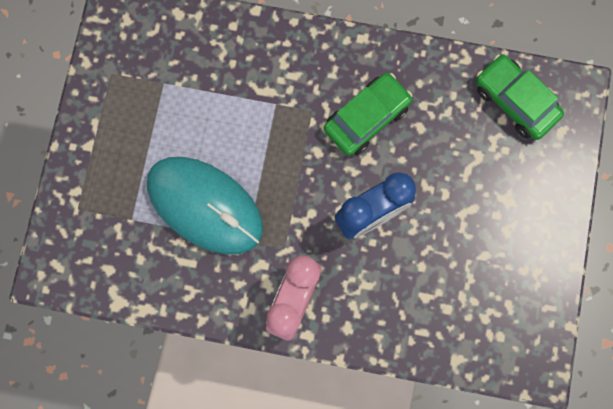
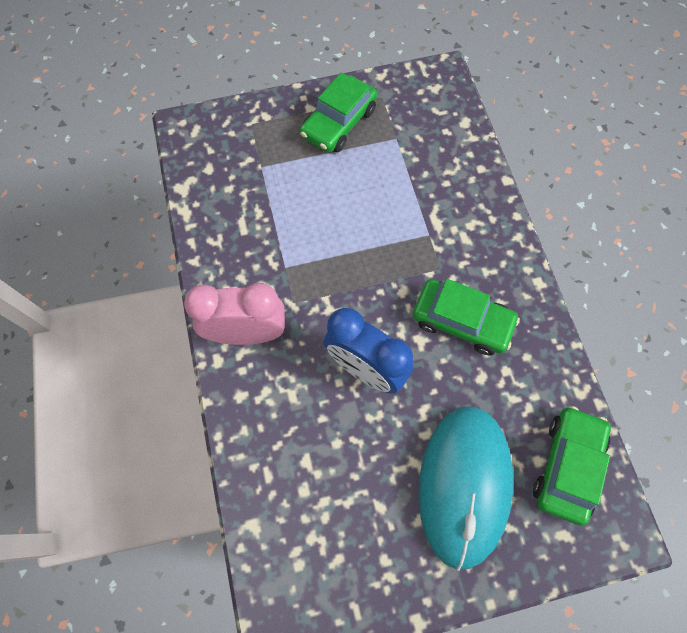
camera: 65 degrees right, 10 degrees down
turquoise mouse [147,157,263,255] -> turquoise mouse moved to [418,406,513,571]
none -> green car [300,72,377,153]

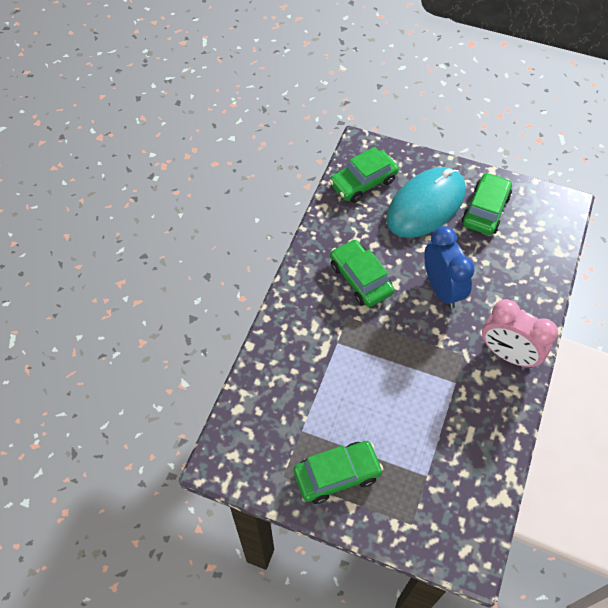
camera: 145 degrees left, 10 degrees down
none -> green car [462,172,512,235]

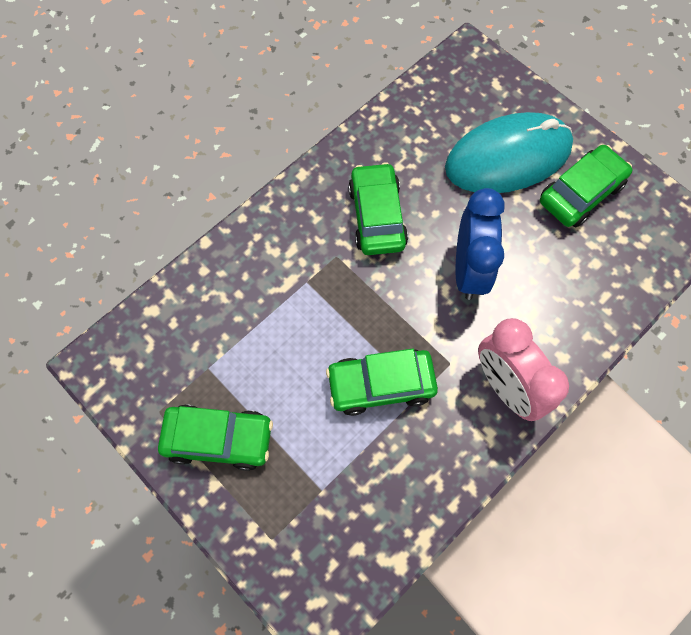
camera: 25 degrees right, 10 degrees up
green car [329,147,399,203] -> green car moved to [326,349,438,416]

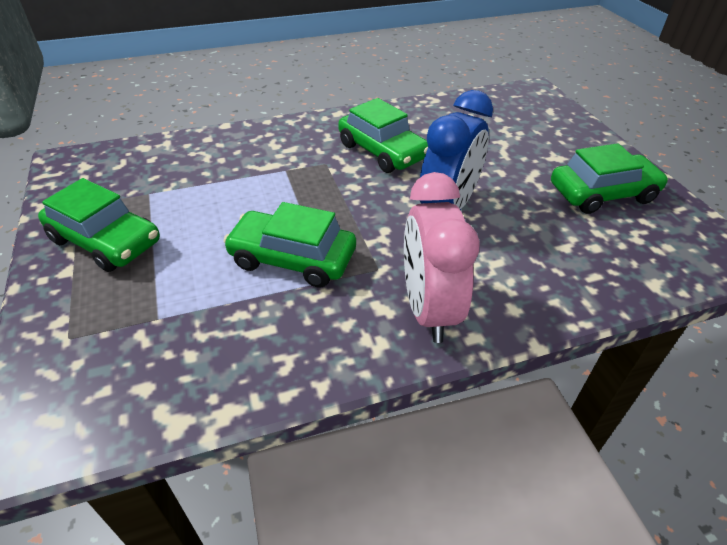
camera: 25 degrees right, 25 degrees down
green car [348,162,408,255] -> green car turned 120 degrees clockwise [338,98,428,173]
turquoise mouse [445,112,573,193] -> none

